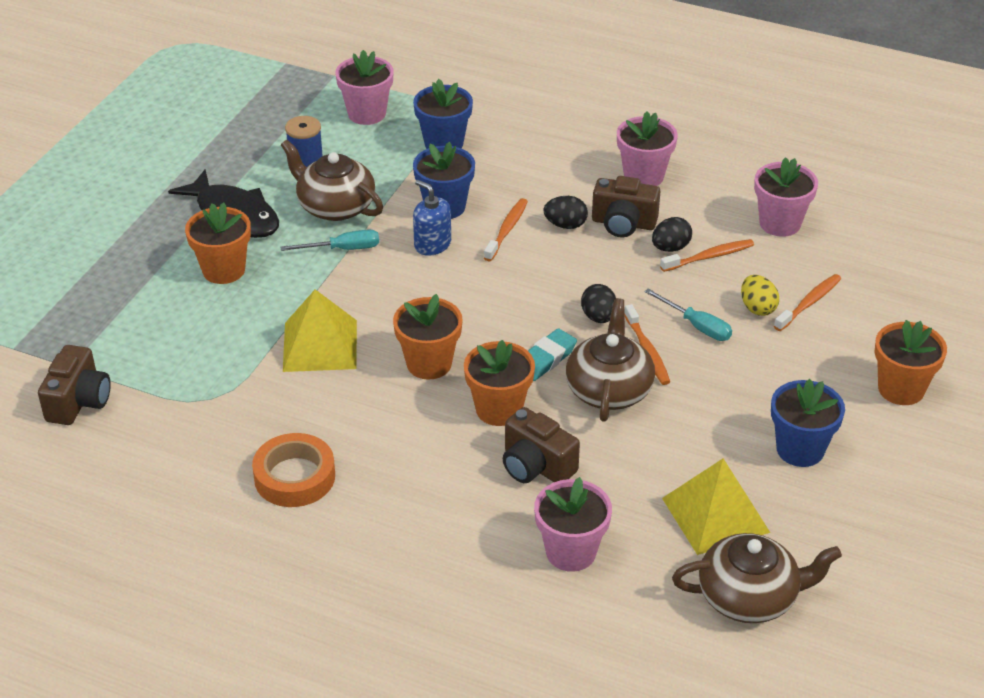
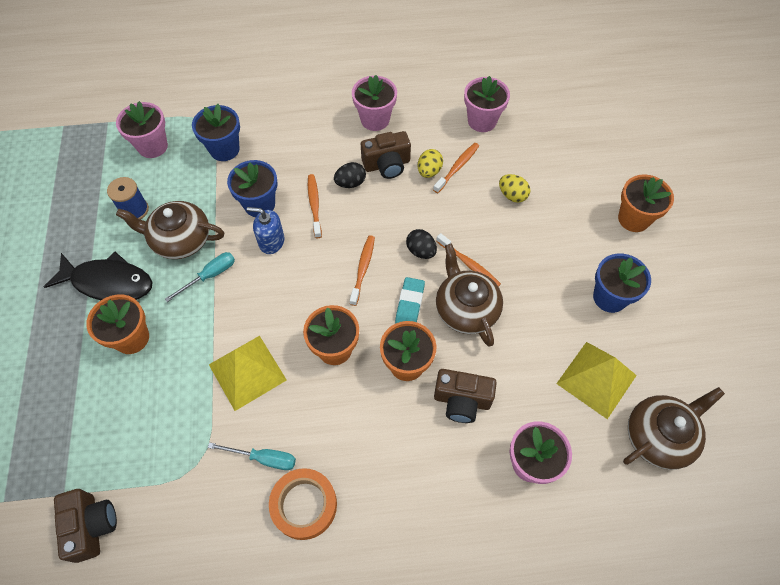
camera: 30 degrees left, 20 degrees up
turquoise screwdriver [644,289,732,341] -> turquoise screwdriver moved to [208,442,296,470]
black egg [652,217,692,252] -> yellow egg [418,149,443,178]
orange toothbrush [774,274,841,331] -> orange toothbrush moved to [350,235,375,306]

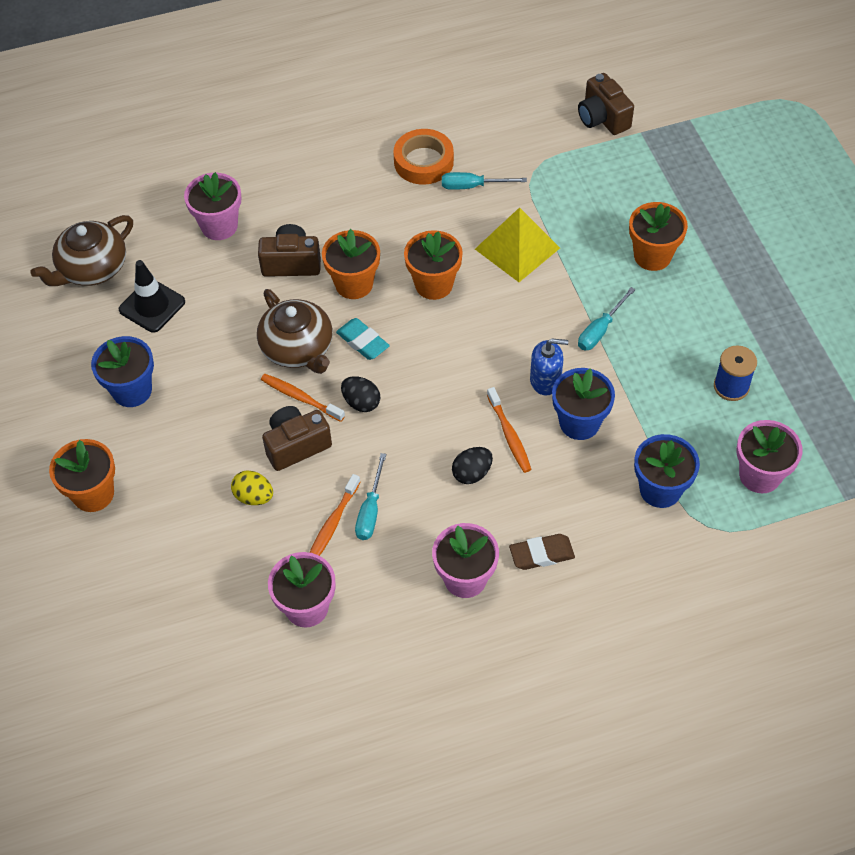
camera: 170 degrees right, 5 degrees down
black fish [44,252,152,300] -> none
brown teapot [116,201,224,259] -> none
orange toothbrush [350,235,375,306] -> none
brown camera [361,131,411,179] -> brown camera moved to [262,406,332,471]
turquoise eraser [395,277,425,323] -> turquoise eraser turned 45 degrees counterclockwise [336,318,390,360]
yellow egg [418,149,443,178] -> turquoise screwdriver [355,453,386,540]
yellow pyramid [556,342,637,419] -> black traffic cone [119,260,185,333]
none -> brown eraser [509,534,575,570]

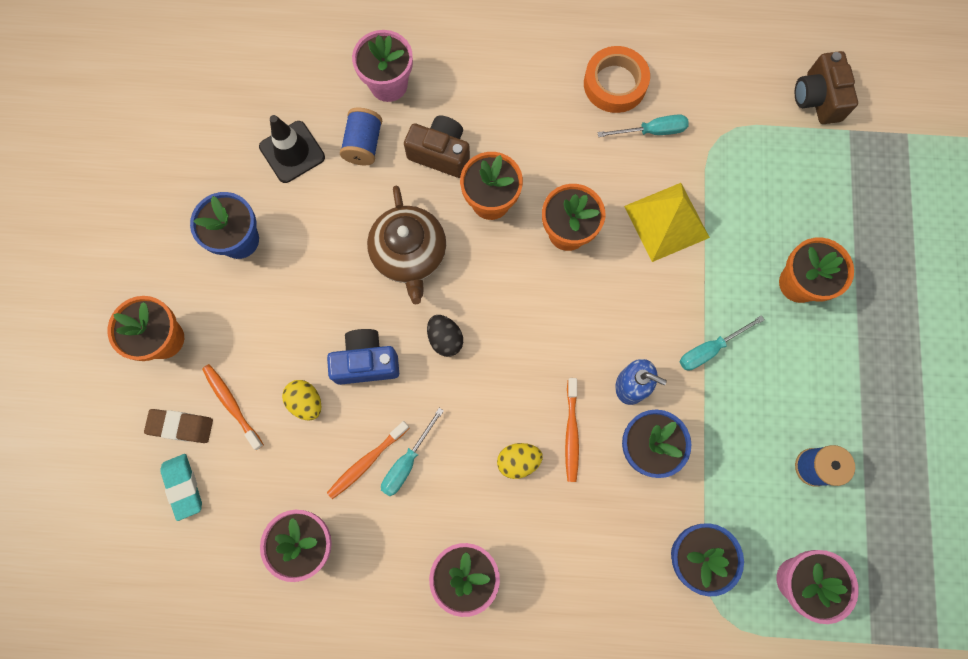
camera: 20 degrees right, 20 degrees up
brown teapot [31,215,133,286] -> none
orange toothbrush [261,374,345,422] -> orange toothbrush moved to [202,364,264,450]
brown camera [262,406,332,471] -> blue camera [327,329,399,385]
turquoise eraser [336,318,390,360] -> turquoise eraser moved to [160,454,202,521]
turquoise screwdriver [442,172,527,190] -> turquoise screwdriver turned 150 degrees clockwise [597,114,689,137]
black egg [452,447,493,484] -> yellow egg [497,443,543,479]
brown eraser [509,534,575,570] -> brown eraser moved to [144,409,213,443]
none -> blue spool [340,108,382,165]

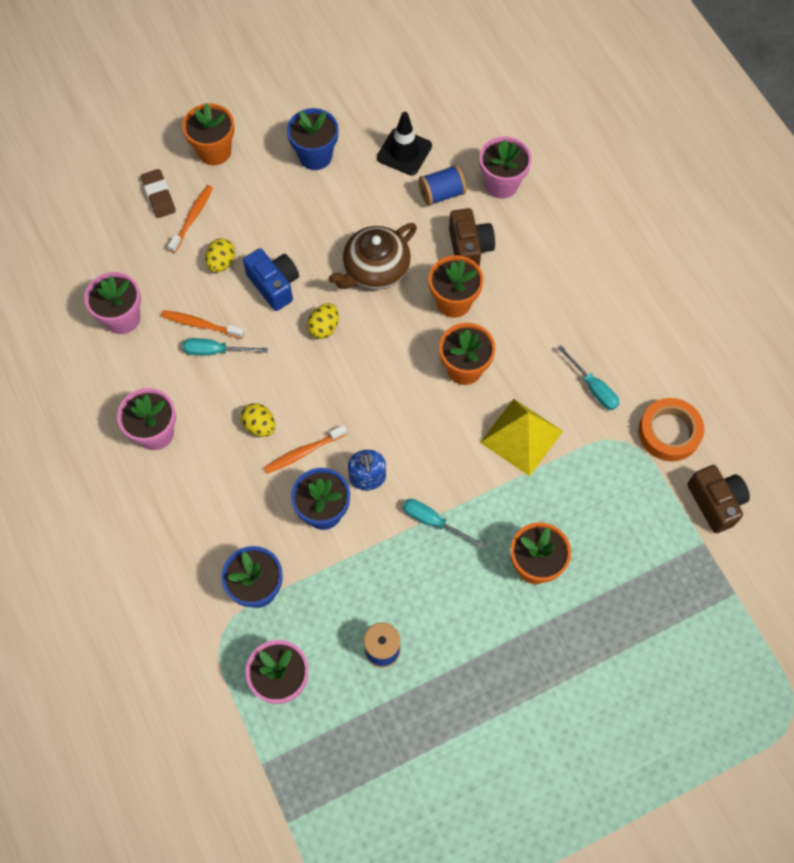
camera: 60 degrees right, 10 degrees down
turquoise eraser [160,454,202,521] -> none
black egg [427,315,463,357] -> yellow egg [307,303,339,339]
orange tape [584,46,650,113] -> orange tape moved to [639,398,704,462]
brown camera [795,51,858,124] -> brown camera turned 105 degrees clockwise [687,465,750,533]

